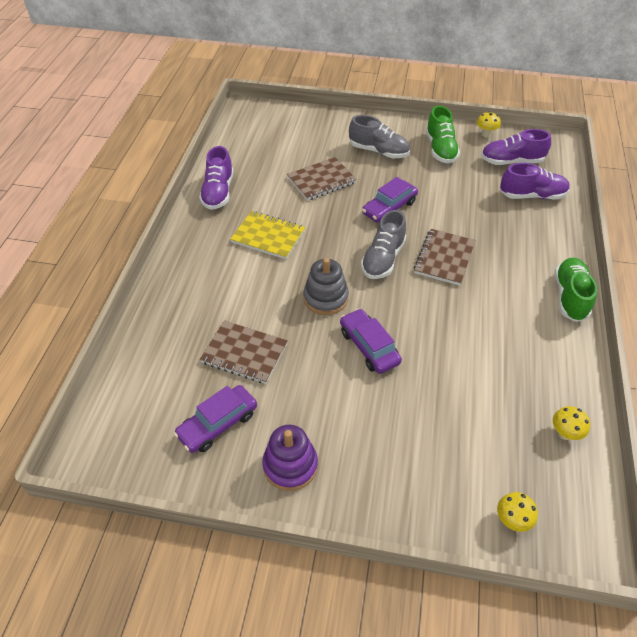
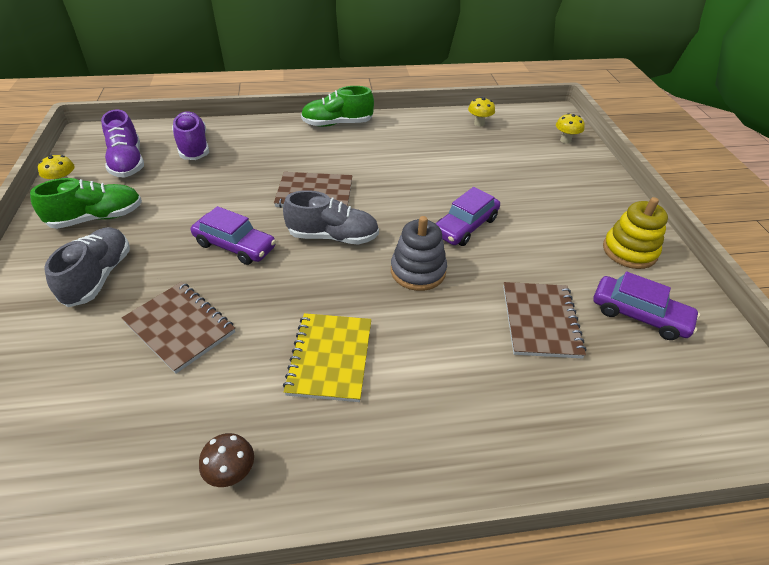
camera: 110 degrees left, 5 degrees down
purple shoe [199,146,234,210] -> brown mushroom [199,433,254,487]
purple stacking toy [262,425,318,491] -> yellow stacking toy [603,197,668,269]

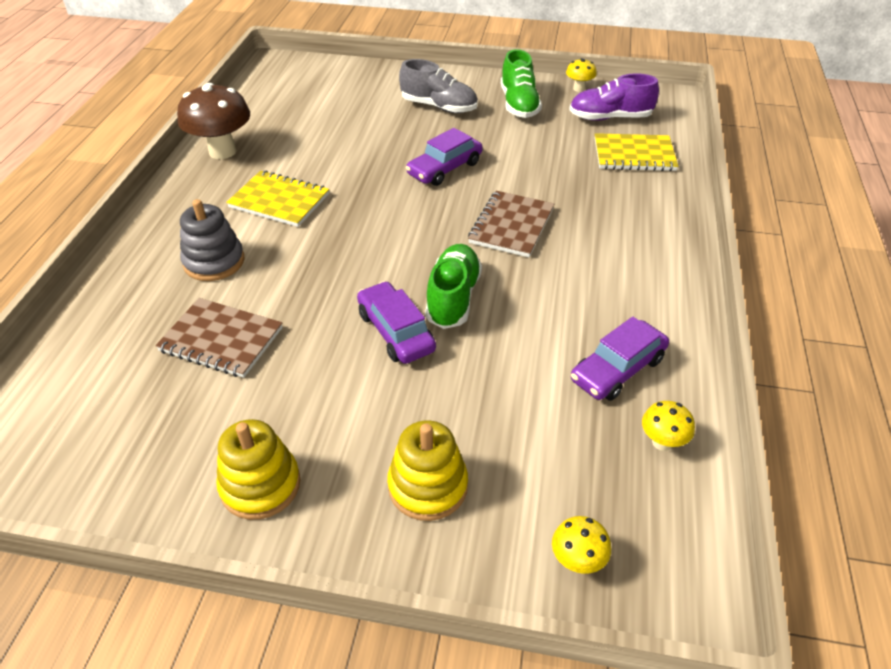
camera: 110 degrees right, 0 degrees up
brown notebook [122,282,235,374] -> none
purple shoe [172,111,209,160] -> yellow notebook [594,133,678,171]
brown mushroom [199,433,254,487] -> brown mushroom [177,83,250,159], size x2.04
grey shoe [283,190,379,244] -> none
green shoe [301,86,374,127] -> green shoe moved to [425,244,482,329]
grey stacking toy [391,216,447,291] -> grey stacking toy moved to [180,199,244,281]
purple car [594,272,700,340] -> purple car moved to [571,317,669,401]
none -> yellow stacking toy [387,420,468,521]

